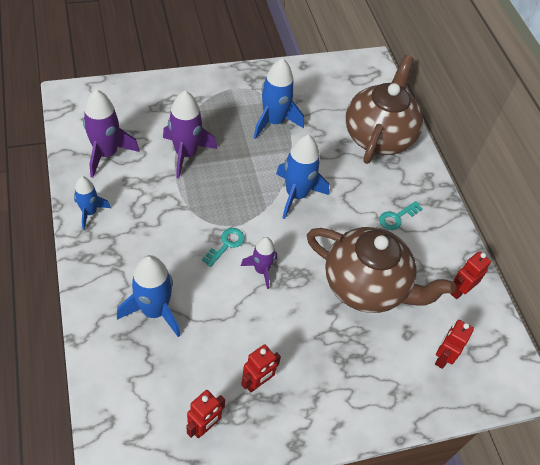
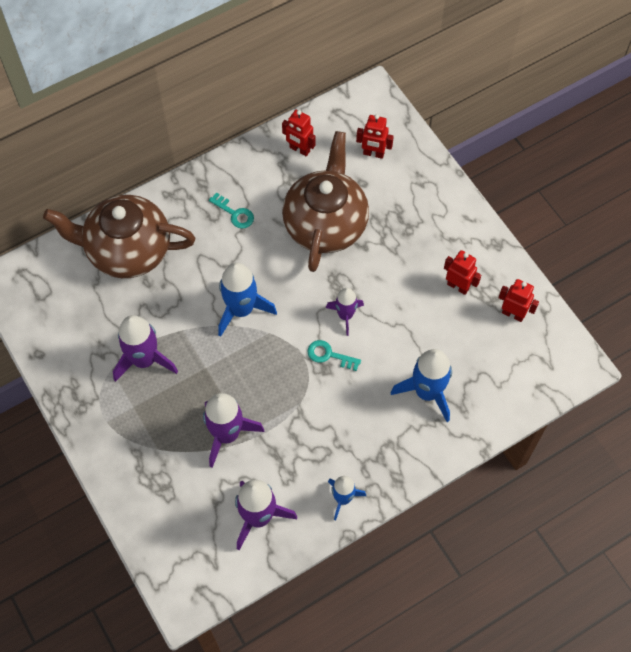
camera: 100 degrees left, 10 degrees up
blue rocket [254,58,304,139] -> purple rocket [113,315,178,382]

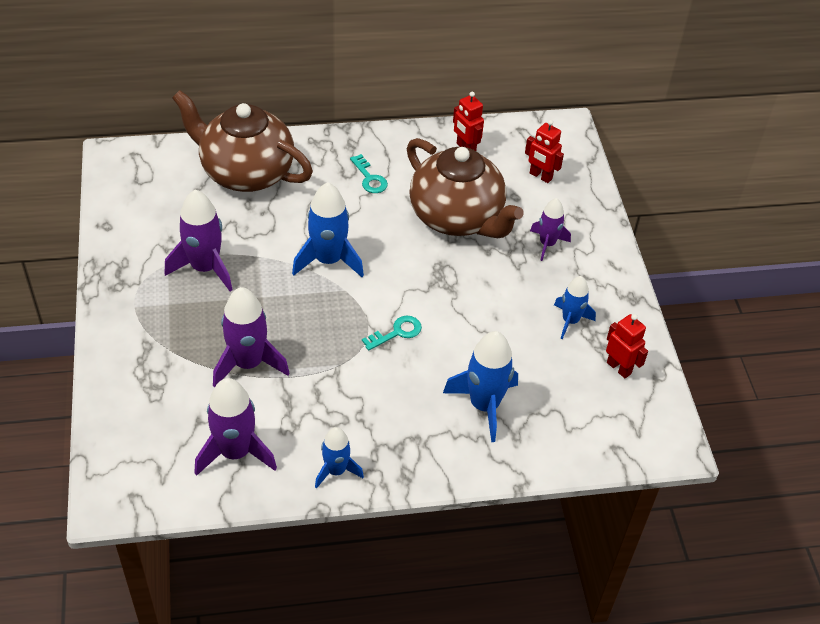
camera: 20 degrees right, 15 degrees down
brown teapot [282,131,369,272] -> brown teapot turned 105 degrees clockwise [407,138,524,238]
turquoise key [308,340,361,371] -> turquoise key turned 105 degrees clockwise [362,316,422,351]
purple rocket [326,288,364,336] -> purple rocket moved to [530,198,571,261]
red robot [444,250,481,295] -> blue rocket [554,276,596,339]

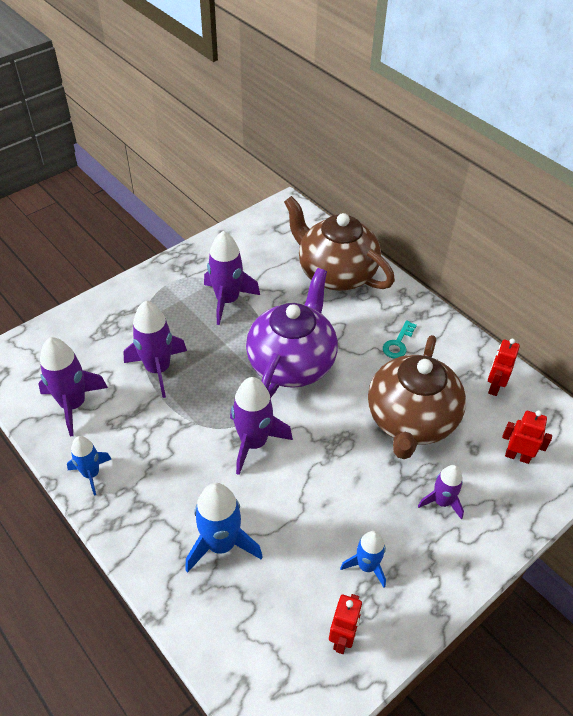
camera: 60 degrees right, 0 degrees up
brown teapot [172,90,313,192] -> brown teapot turned 45 degrees counterclockwise [284,196,395,291]
blue rocket [292,182,364,277] -> purple teapot [246,268,338,398]
turquoise key [362,316,422,351] -> purple rocket [230,377,293,475]
red robot [525,120,564,183] -> red robot turned 105 degrees clockwise [502,410,552,464]

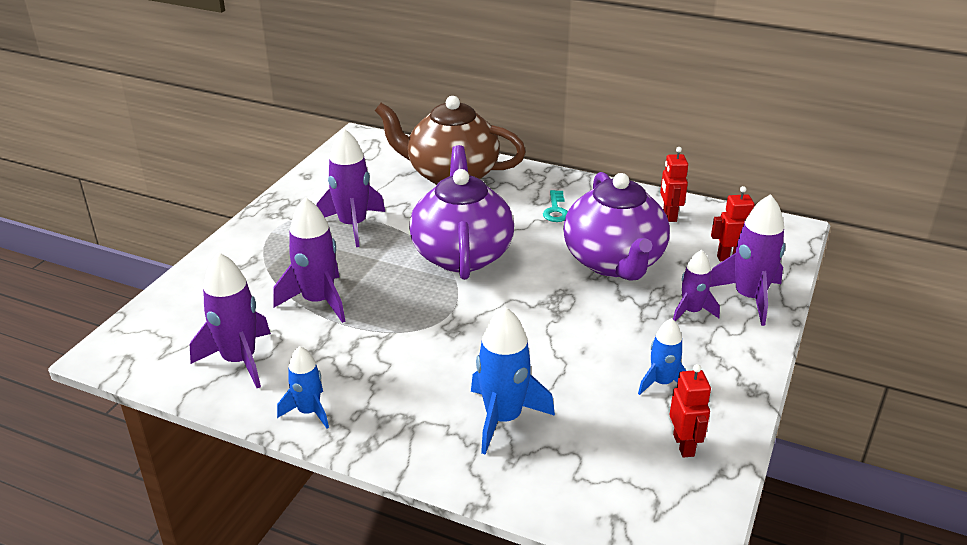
camera: 25 degrees left, 15 degrees down
purple rocket [230,377,293,475] -> purple rocket moved to [710,194,785,326]
brown teapot [368,335,466,459] -> purple teapot [563,172,670,281]

